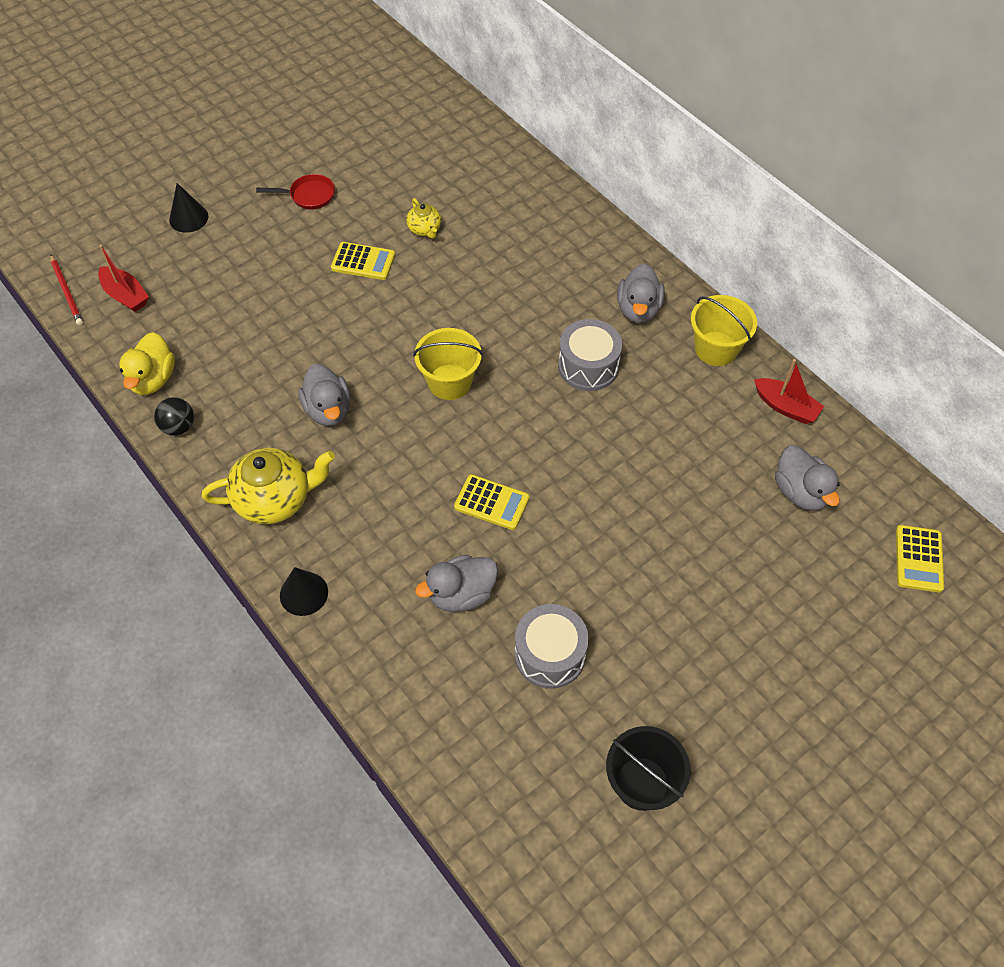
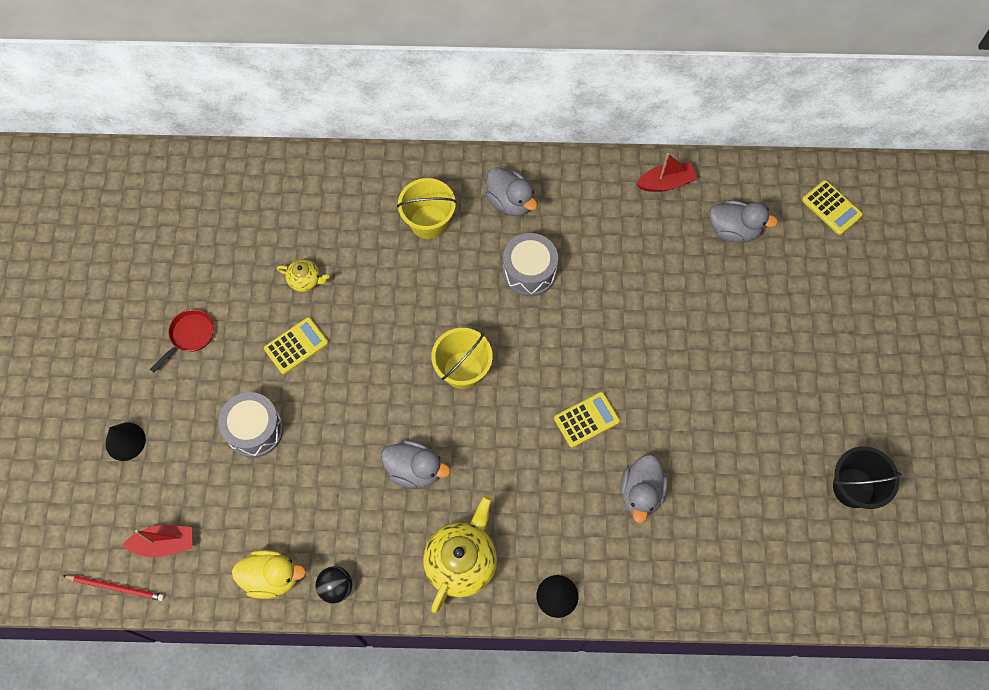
camera: 50 degrees left, 10 degrees up
yellow duck [119,332,175,395] -> yellow duck turned 45 degrees counterclockwise [232,550,306,599]
grey drum [515,604,589,689] -> grey drum moved to [218,392,283,458]
yellow bucket [691,295,757,366] -> yellow bucket moved to [397,178,457,239]

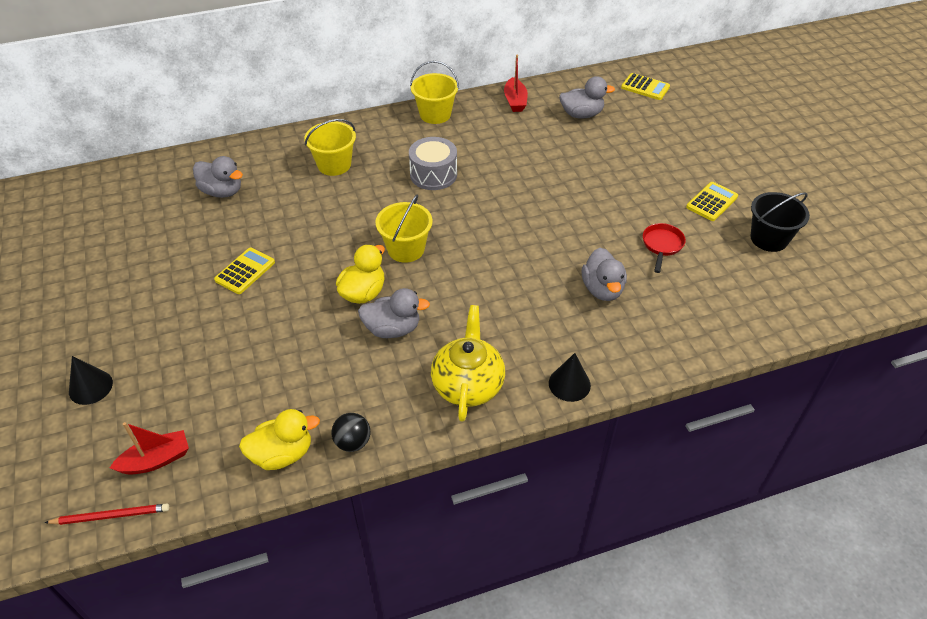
camera: 20 degrees left, 20 degrees down
red pan [150,309,214,372] -> red pan moved to [643,223,686,273]
grey drum [218,392,283,458] -> none
yellow teapot [277,259,330,292] -> none
grey duck [486,167,537,216] -> grey duck moved to [193,156,243,198]
yellow calculator [554,392,620,448] -> yellow calculator moved to [686,182,738,221]
red boat [636,153,697,192] -> red boat turned 120 degrees clockwise [504,55,528,112]
none -> yellow duck [336,245,385,304]
none -> yellow bucket [410,61,459,124]

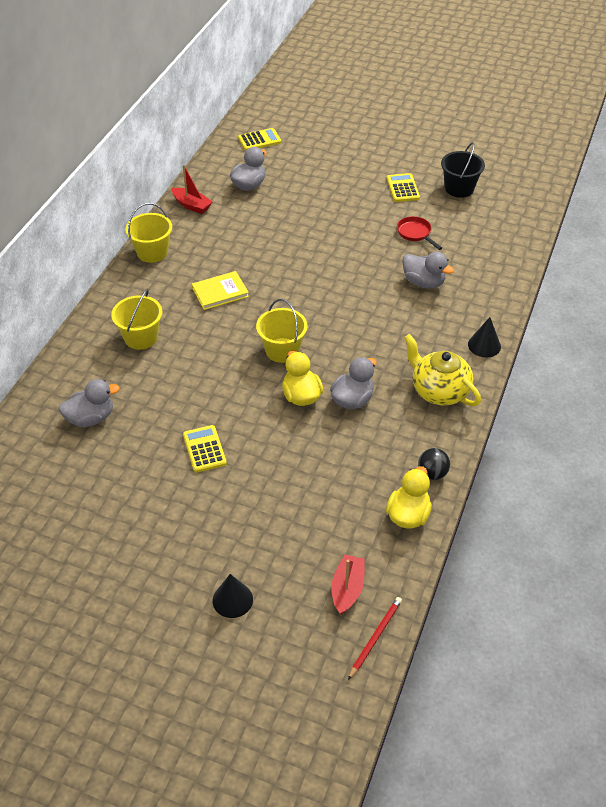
camera: 50 degrees left, 0 degrees up
grey drum [409,137,457,190] -> yellow book [192,271,249,310]

